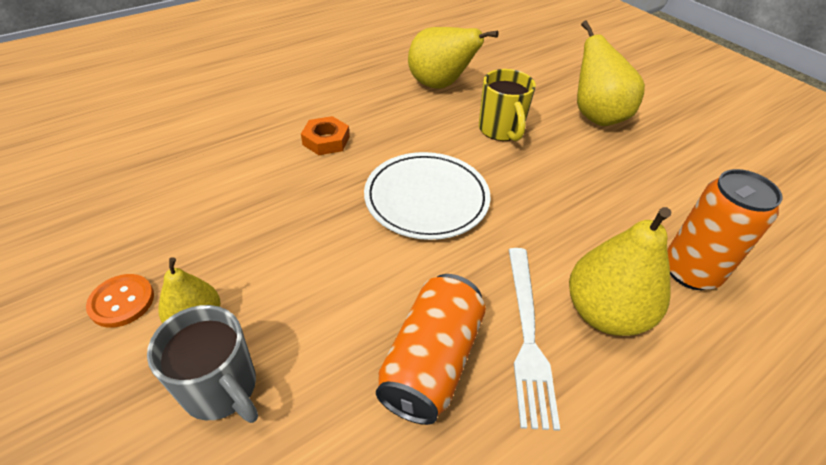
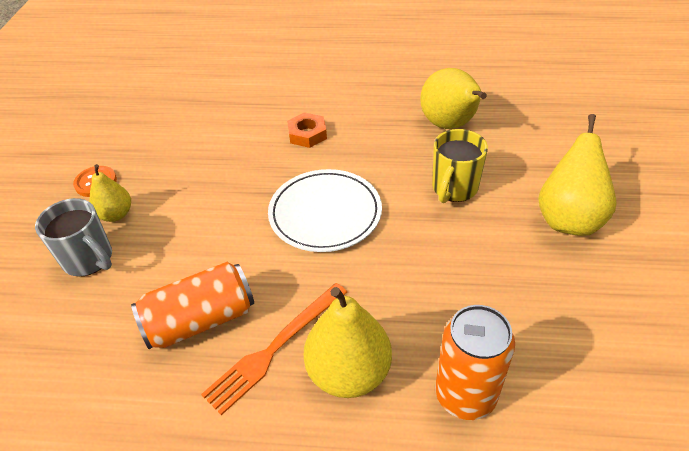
camera: 45 degrees right, 0 degrees up
grey mug [147,305,258,423] -> grey mug turned 45 degrees counterclockwise [35,198,112,276]
white fork [508,248,560,431] -> orange fork [201,283,347,415]

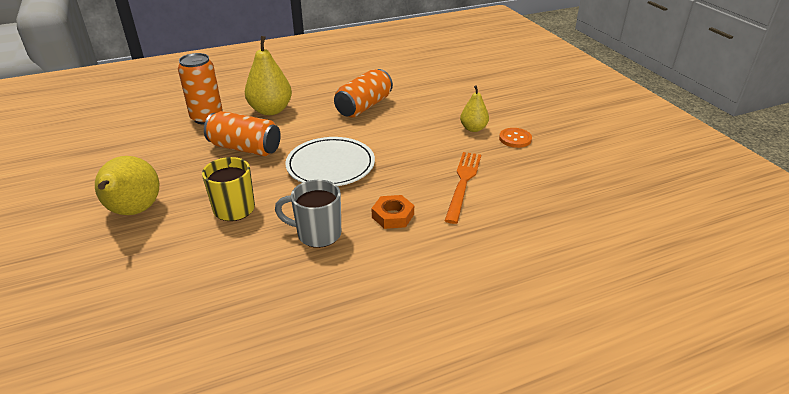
camera: 150 degrees right, 10 degrees down
grey mug [35,198,112,276] -> grey mug moved to [275,180,341,248]
orange fork [201,283,347,415] -> orange fork moved to [445,152,481,224]
yellow pear [420,68,487,129] -> none
none -> orange can [204,111,281,156]

